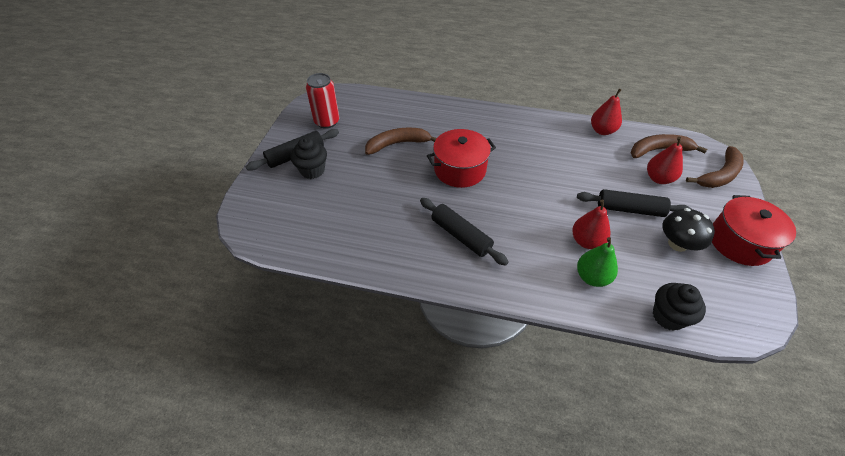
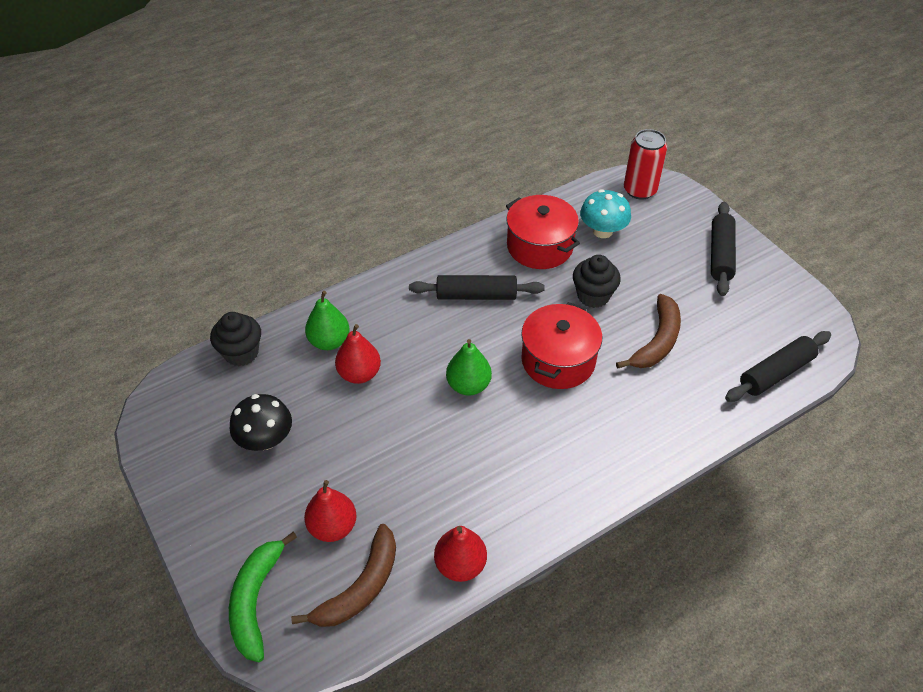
camera: 135 degrees right, 0 degrees up
black cupcake [290,137,327,179] -> black cupcake moved to [573,255,621,308]
red can [306,73,339,129] -> red can moved to [624,129,667,200]
black rolling pin [577,189,692,217] -> black rolling pin moved to [725,331,831,402]
brown banana [686,146,744,188] -> green banana [229,532,297,662]
red pot [712,195,796,266] -> red pot moved to [506,195,580,269]
none -> green pear [446,339,492,395]
none -> turquoise mushroom [580,189,631,238]

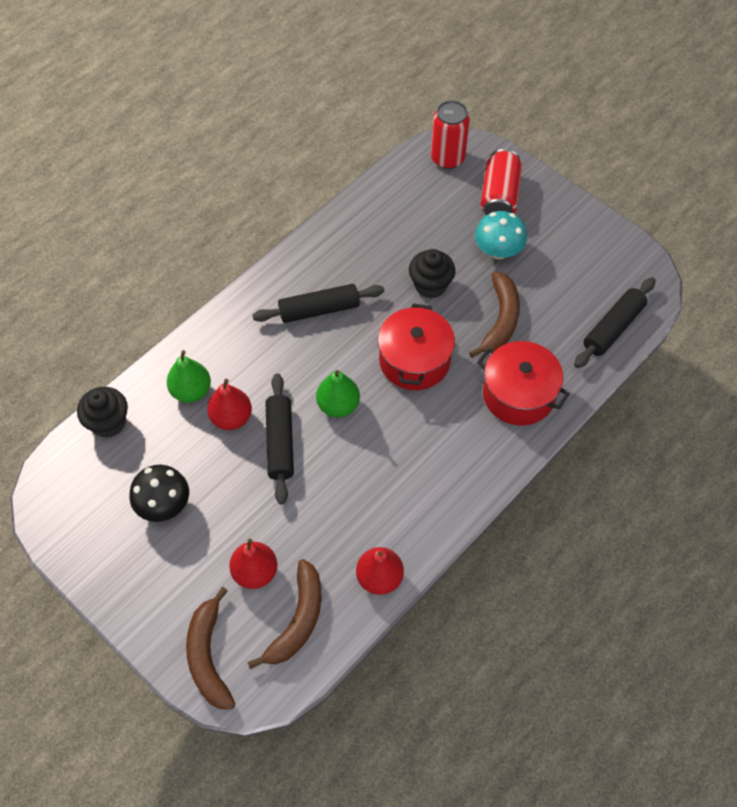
camera: 15 degrees left, 10 degrees up
green banana [229,532,297,662] -> brown banana [186,587,235,709]
red pot [506,195,580,269] -> red pot moved to [477,341,570,426]
turquoise mushroom [580,189,631,238] -> turquoise mushroom moved to [475,211,527,259]
black rolling pin [711,202,736,296] -> black rolling pin moved to [266,374,294,505]
none -> red can [481,149,522,215]

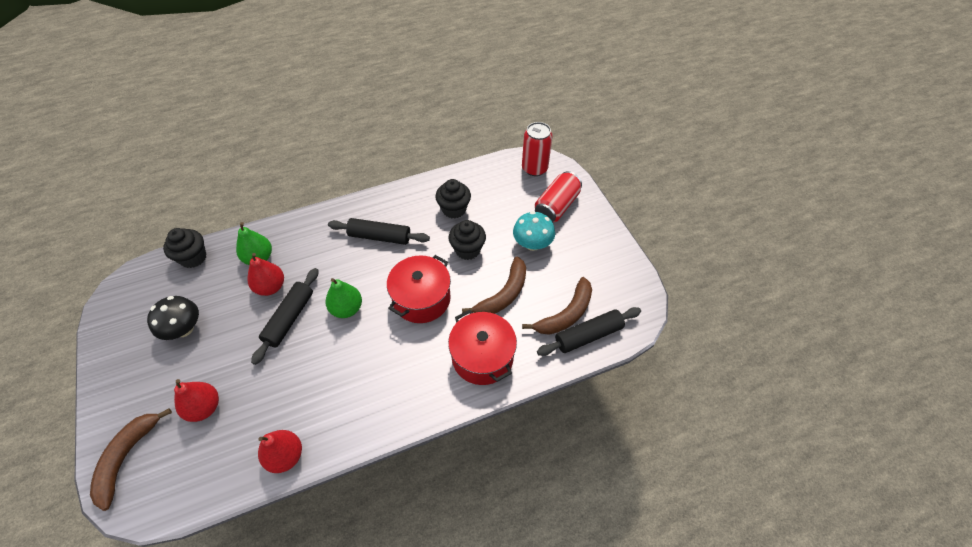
camera: 25 degrees right, 5 degrees down
brown banana [248,559,321,669] -> brown banana moved to [522,277,592,335]
none -> black cupcake [435,179,471,218]

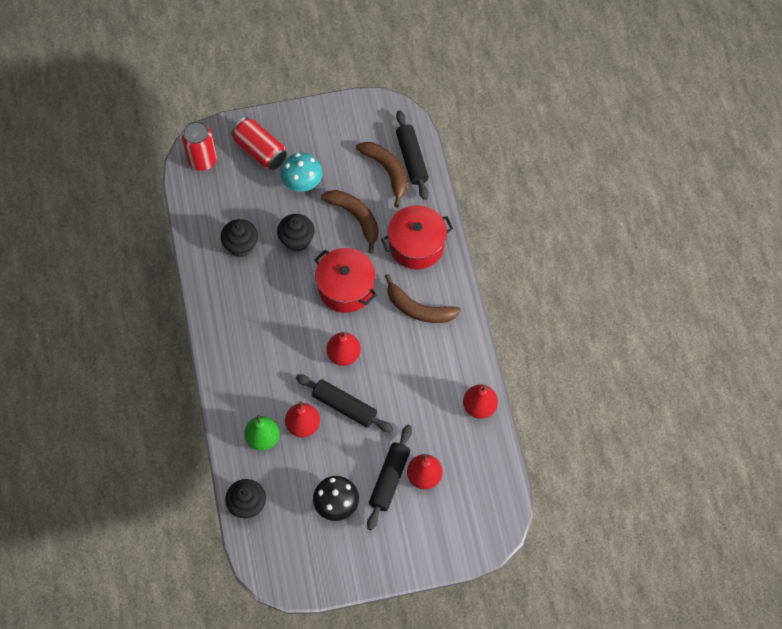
camera: 80 degrees left, 10 degrees up
brown banana [90,408,172,511] -> brown banana moved to [385,274,461,323]
green pear [326,278,362,318] -> red pear [326,332,361,366]
black rolling pin [328,218,430,245] -> black rolling pin moved to [367,425,412,530]

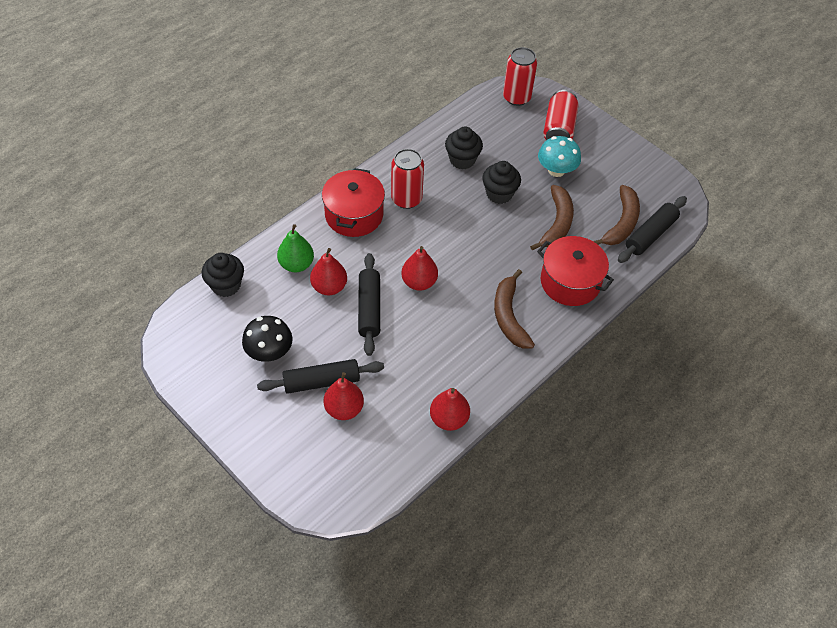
camera: 55 degrees right, 10 degrees down
red pot [314,248,377,313] -> red pot moved to [322,168,385,237]
none -> red can [391,149,424,209]

